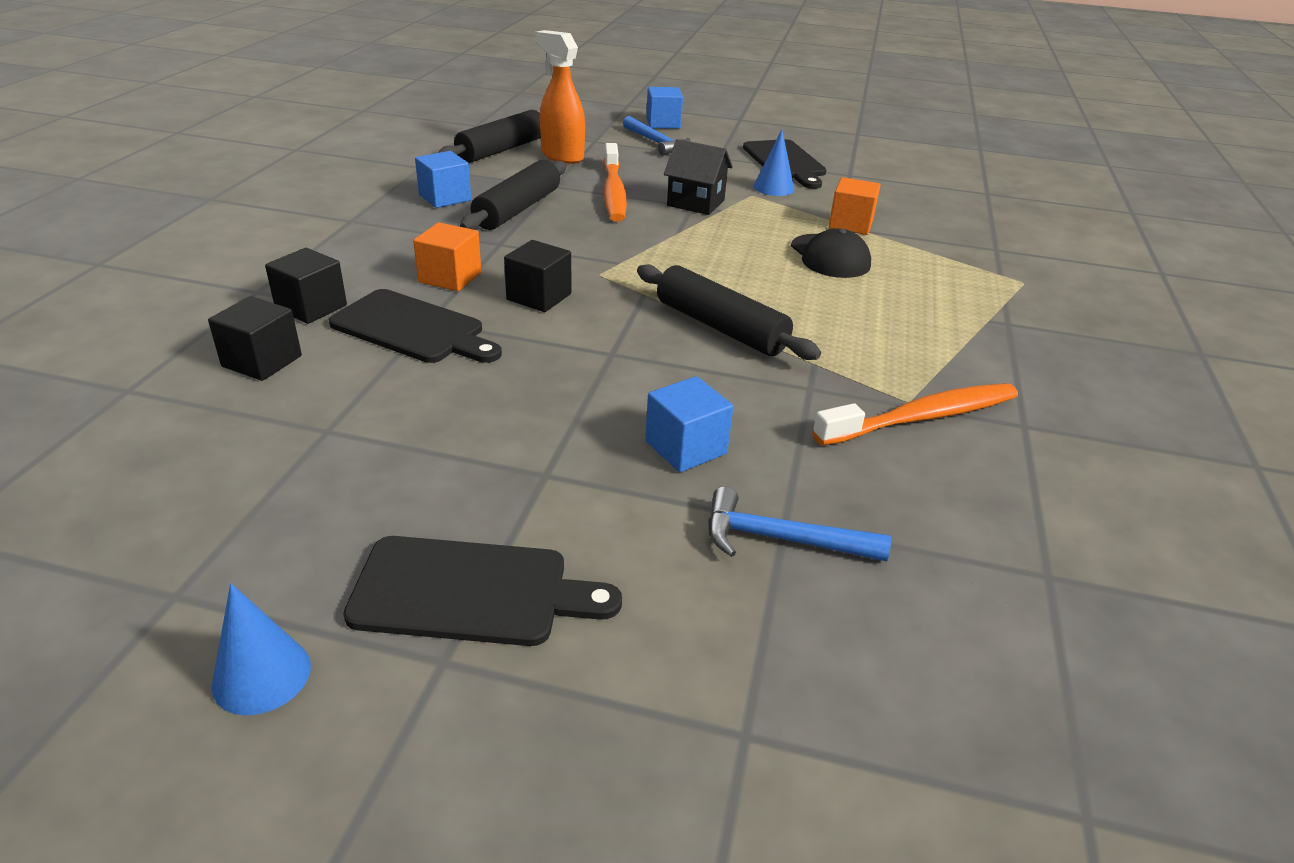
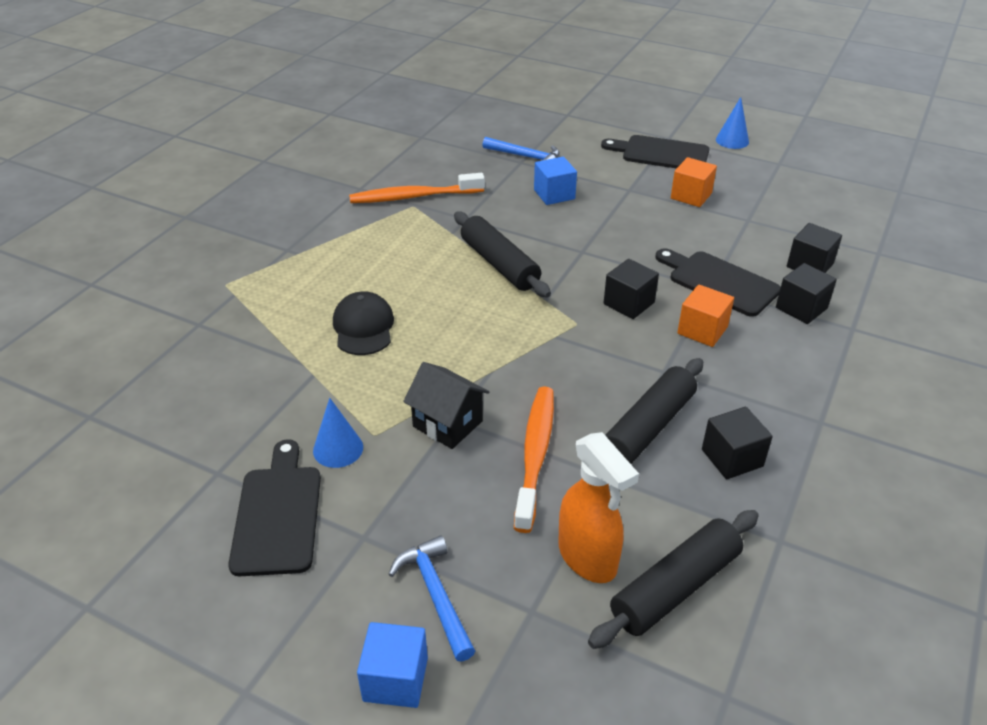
camera: 165 degrees left, 5 degrees up
blue cube [415,151,471,208] -> black cube [702,407,773,479]
orange cube [829,177,881,235] -> orange cube moved to [671,157,717,207]

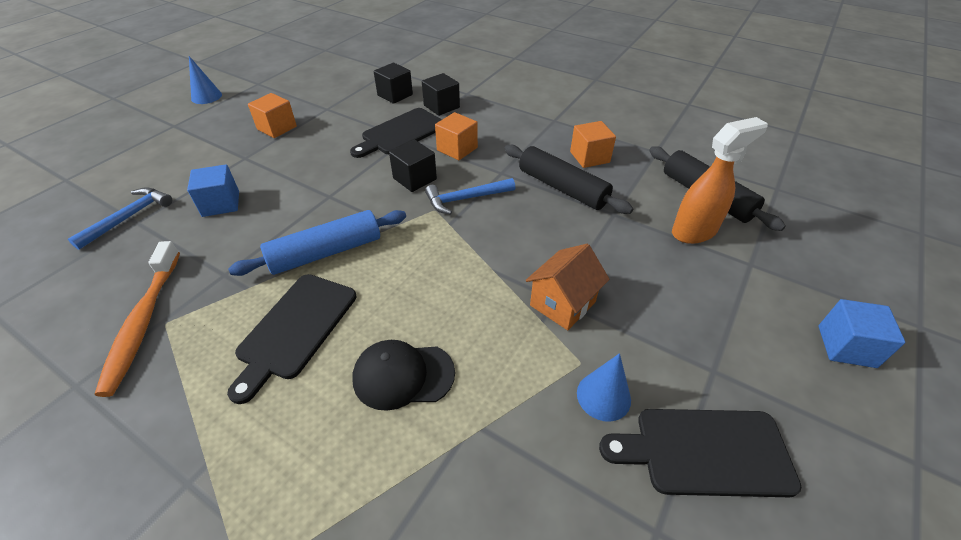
camera: 85 degrees left, 5 degrees up
blue hammer [389,535,475,661] -> blue hammer moved to [425,178,515,214]
black house [403,362,489,449] -> orange house [526,244,610,330]
black rolling pin [454,212,551,298] -> blue rolling pin [228,210,406,276]
orange toothbrush [514,386,554,533] -> none
black cutting board [601,135,709,169] -> black cutting board moved to [227,274,356,404]
black cube [702,407,773,479] -> orange cube [570,121,616,168]

